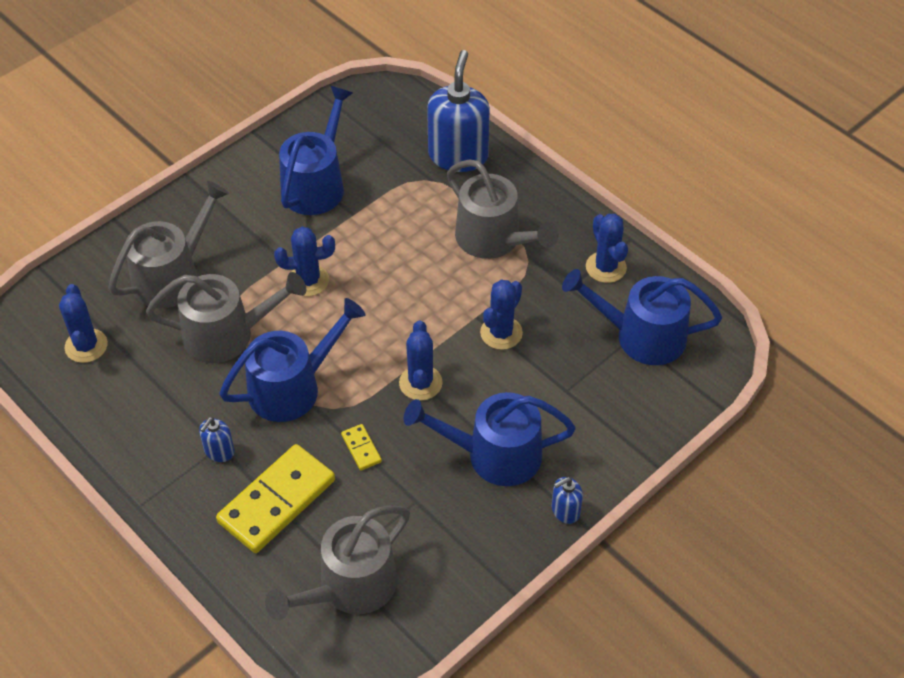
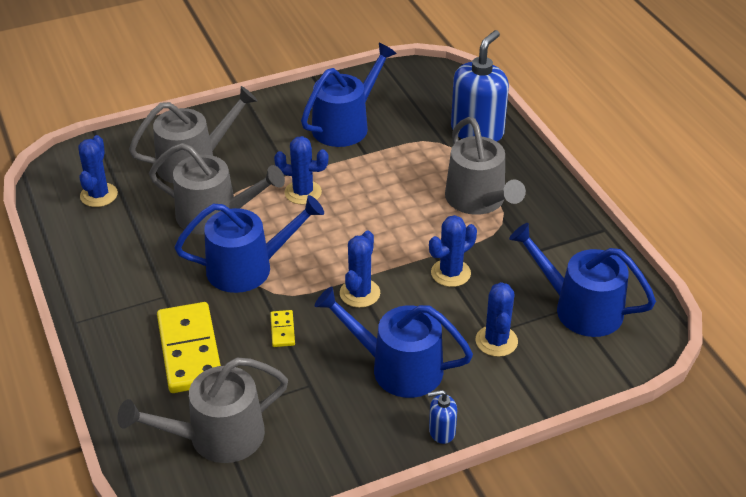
camera: 20 degrees right, 10 degrees down
blue soap dispenser [199,417,235,462] -> none
yellow domino [216,444,335,553] -> yellow domino turned 75 degrees counterclockwise [157,302,221,393]
blue cactus [586,214,628,283] -> blue cactus moved to [476,282,518,357]

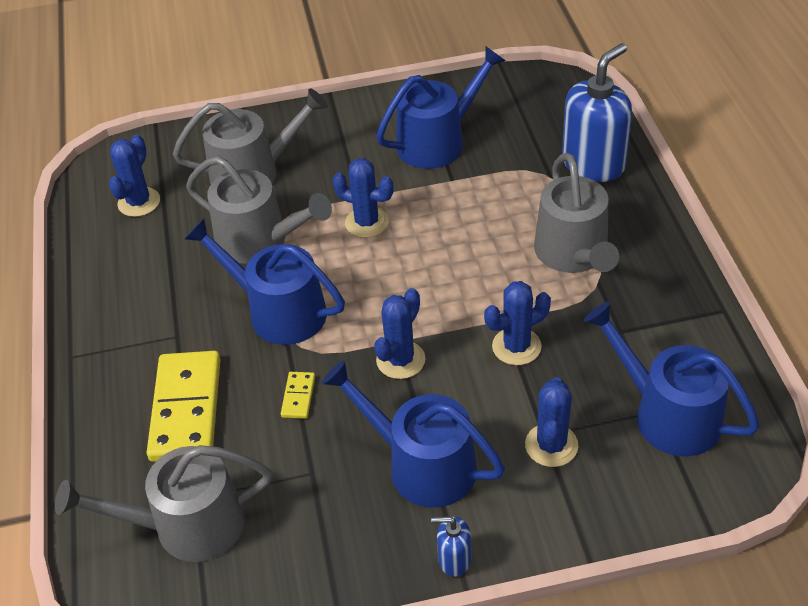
camera: 15 degrees right, 5 degrees up
blue watering can [175,195,324,293] -> blue watering can turned 150 degrees counterclockwise [185,218,345,345]

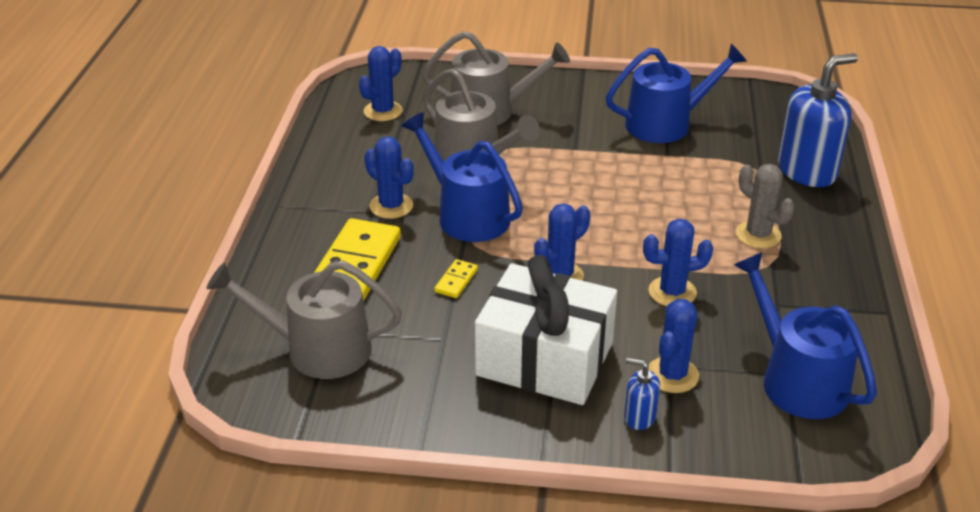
camera: 15 degrees right, 10 degrees down
blue watering can [322,360,505,508] -> white gift [475,255,617,405]
blue cactus [332,158,394,238] -> blue cactus moved to [364,136,414,219]
blue soap dispenser [431,516,471,577] -> blue soap dispenser moved to [624,358,660,430]
grey watering can [534,153,619,273] -> grey cactus [736,164,794,248]

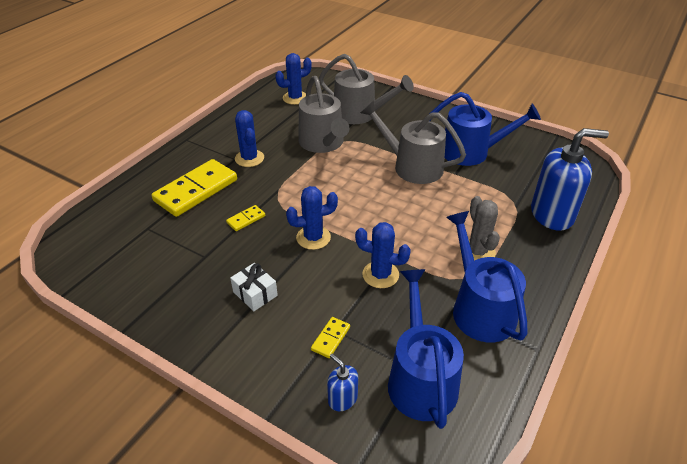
camera: 25 degrees right, 5 degrees up
grey watering can [206,261,402,379] -> grey watering can moved to [360,101,466,184]
blue watering can [401,112,523,242] -> blue watering can moved to [446,211,528,342]
white gift [475,255,617,405] -> white gift [230,263,278,311], size x0.42
blue soap dispenser [624,358,660,430] -> blue soap dispenser moved to [327,354,358,411]
blue cactus [648,299,699,393] -> yellow domino [311,317,350,358]

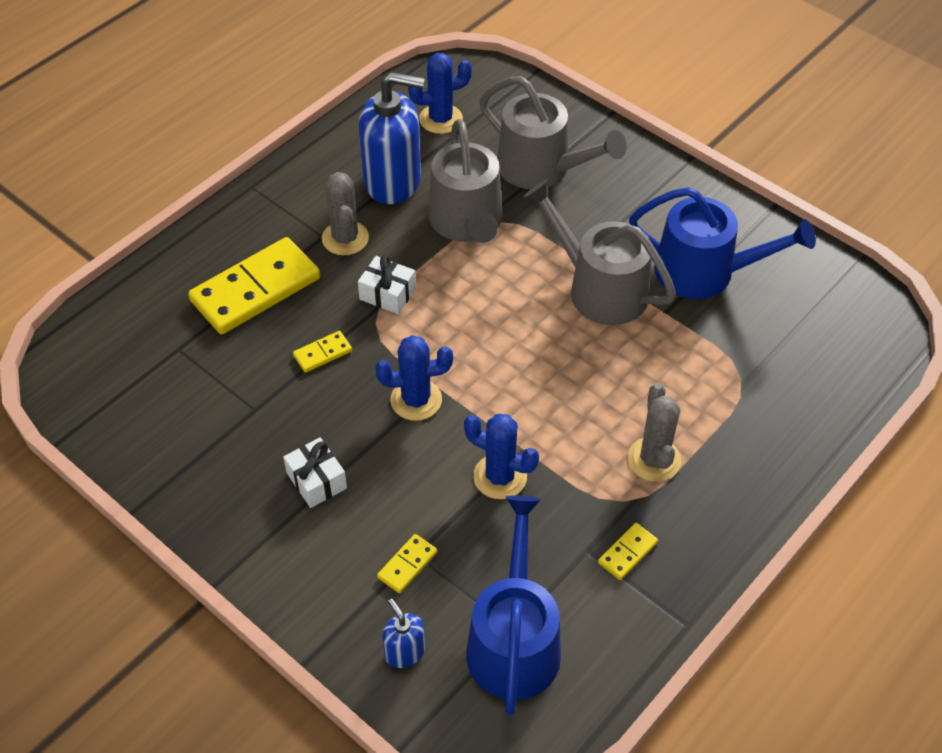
camera: 10 degrees right, 10 degrees up
blue cactus [235,110,264,167] -> grey cactus [322,172,369,255]
blue watering can [446,211,528,342] -> yellow domino [598,523,658,580]
blue soap dispenser [531,128,609,231] -> blue soap dispenser moved to [358,72,425,204]
none -> white gift [358,255,416,314]

